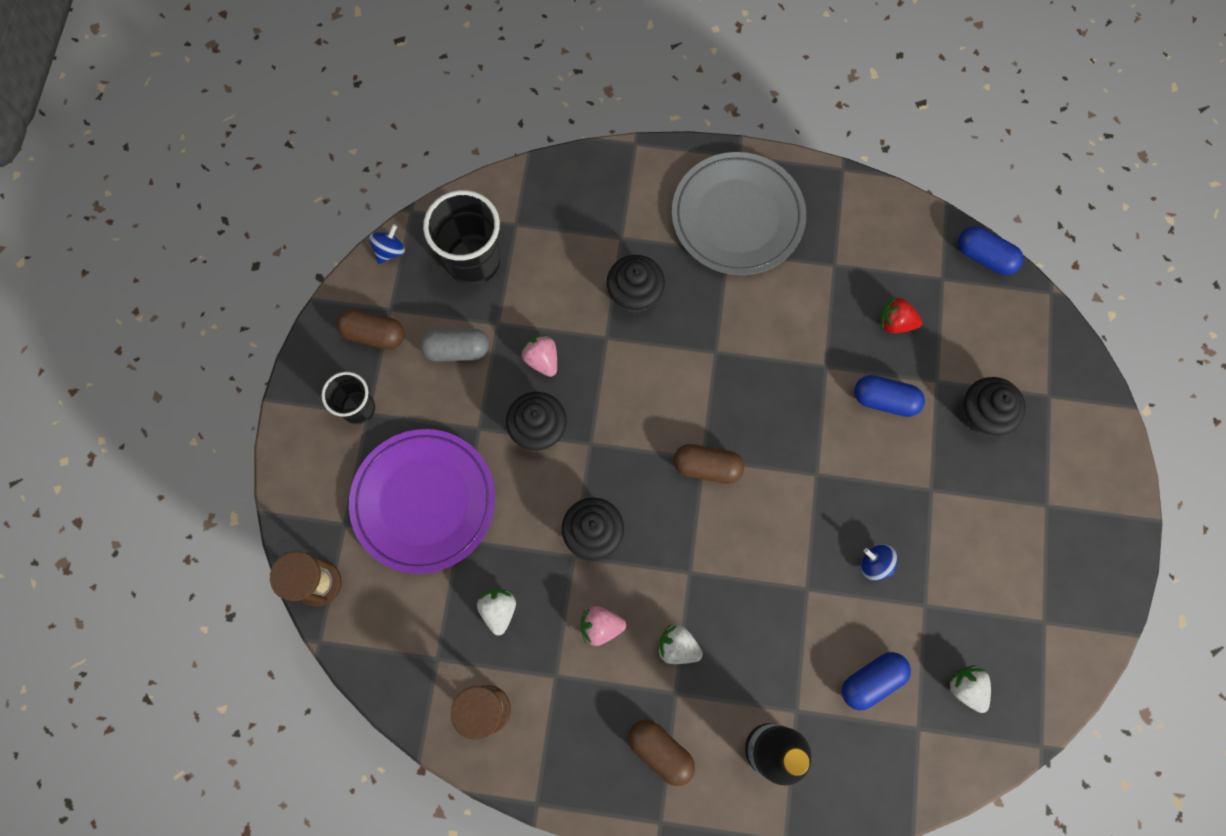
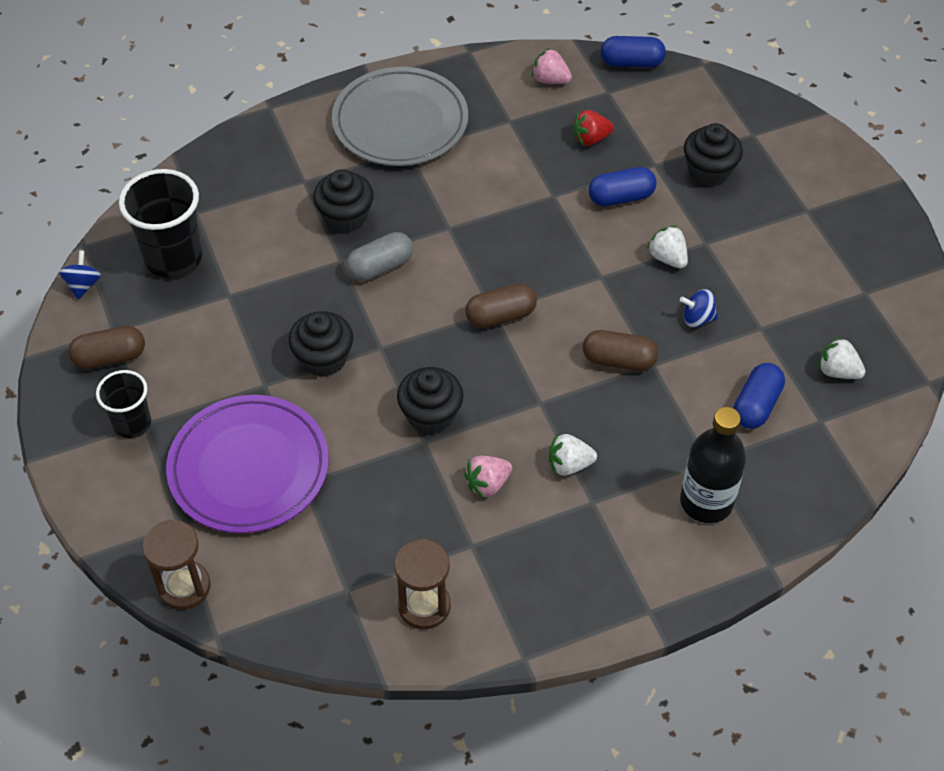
camera: 30 degrees left, 20 degrees down
grey capsule [420,328,489,362] -> grey capsule moved to [346,232,413,281]
white strawberry [477,589,516,635] -> white strawberry moved to [647,226,688,268]
pink strawberry [521,335,557,377] -> pink strawberry moved to [532,48,572,84]
brown capsule [628,720,695,786] -> brown capsule moved to [583,330,658,371]

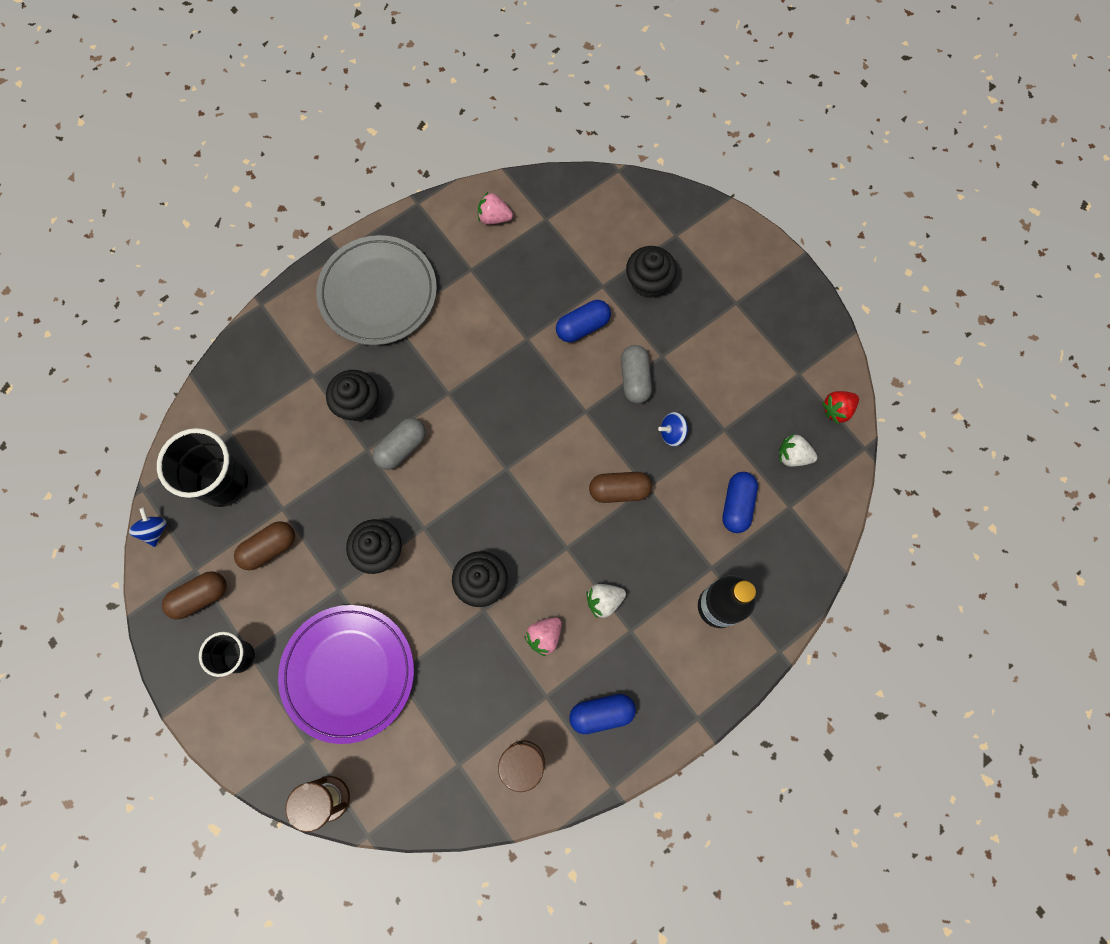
camera: 15 degrees left, 20 degrees up
brown capsule [465,283,537,328] -> brown capsule moved to [234,521,295,570]
red strawberry [573,110,614,146] -> red strawberry moved to [822,391,859,424]
blue capsule [601,36,666,68] -> blue capsule moved to [569,694,636,734]
white strawberry [647,226,688,268] -> grey capsule [621,345,652,404]

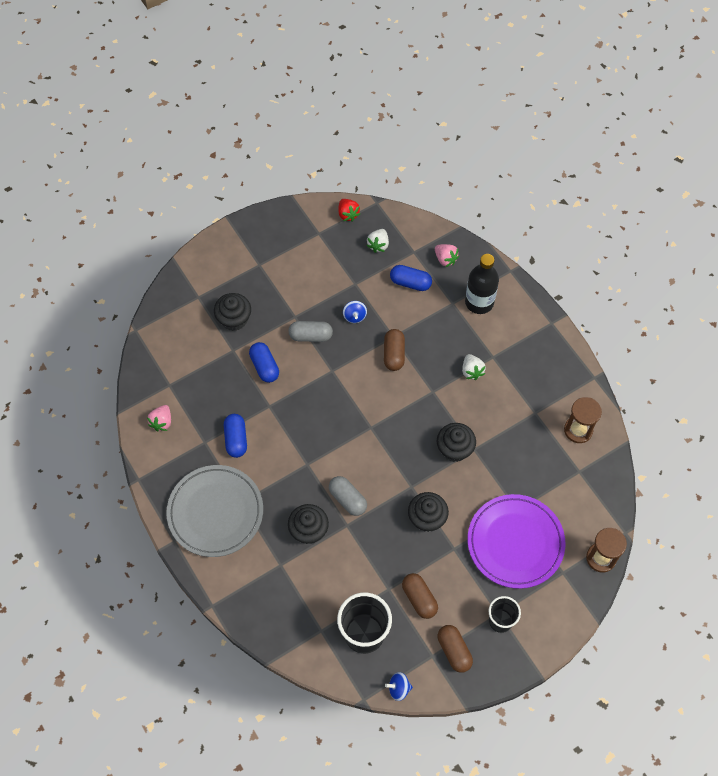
camera: 85 degrees left, 10 degrees down
pink strawberry [524,617,562,656] -> pink strawberry moved to [435,244,459,267]
blue capsule [569,694,636,734] -> blue capsule moved to [224,414,247,458]

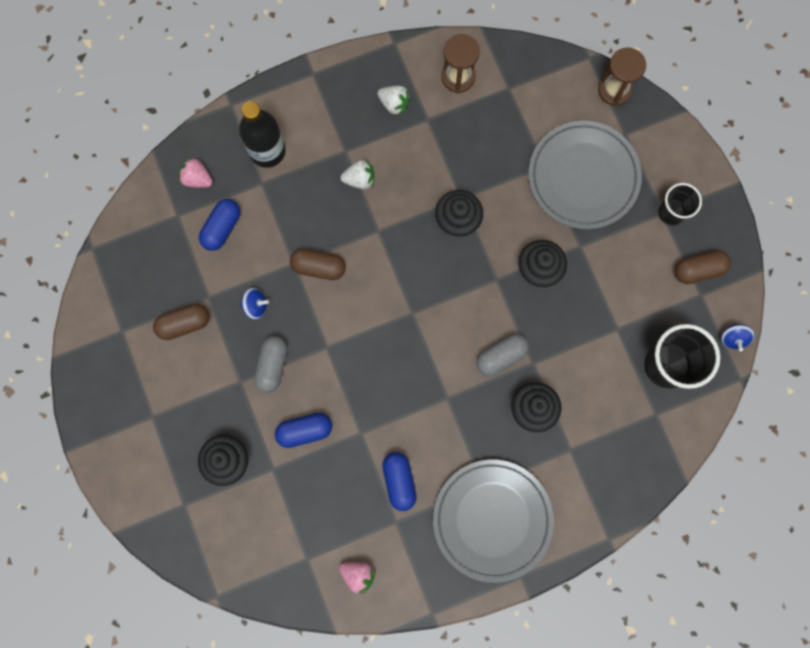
camera: 80 degrees left, 15 degrees up
blue capsule [224,414,247,458] -> blue capsule turned 75 degrees clockwise [382,452,417,511]
red strawberry [339,199,360,222] -> none
white strawberry [367,229,389,253] -> white strawberry moved to [377,85,411,116]
brown capsule [402,573,438,619] -> brown capsule moved to [153,304,210,340]
pink strawberry [435,244,459,267] -> pink strawberry turned 120 degrees counterclockwise [179,157,213,188]
purple plate [468,494,565,589] -> grey plate [528,121,642,229]

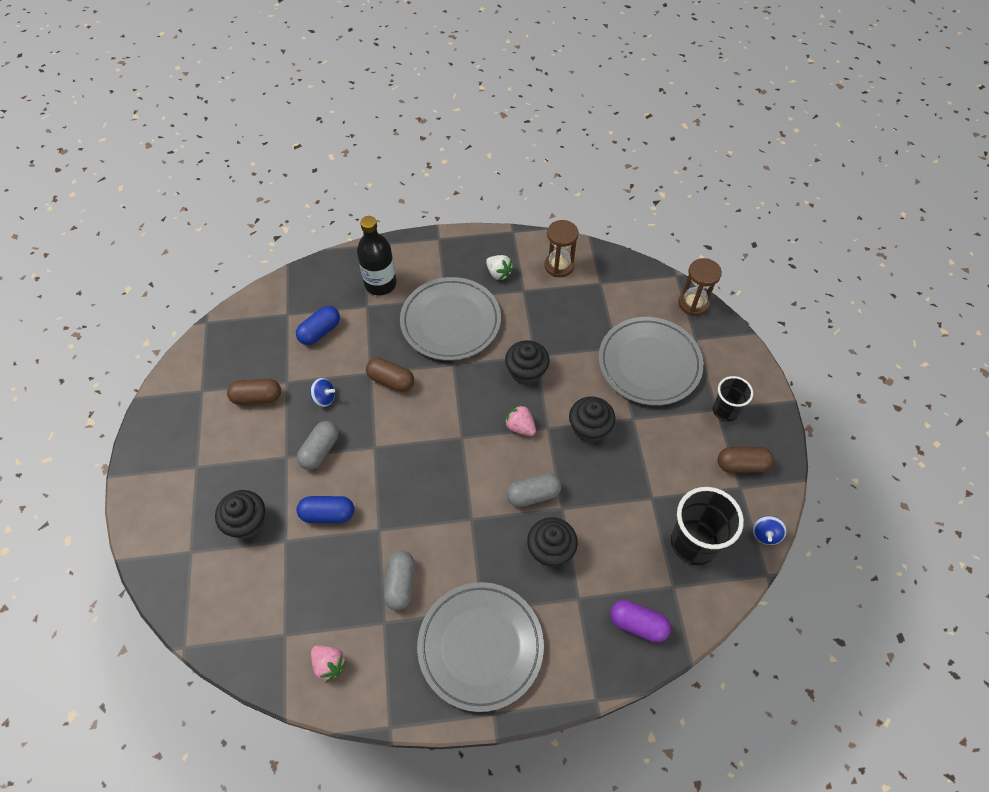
camera: 15 degrees right, 20 degrees down
pink strawberry [179,157,213,188] -> pink strawberry moved to [504,404,536,436]
white strawberry [341,160,374,189] -> grey plate [400,277,501,361]
blue capsule [382,452,417,511] -> grey capsule [384,551,415,611]
none -> purple capsule [610,600,671,643]

